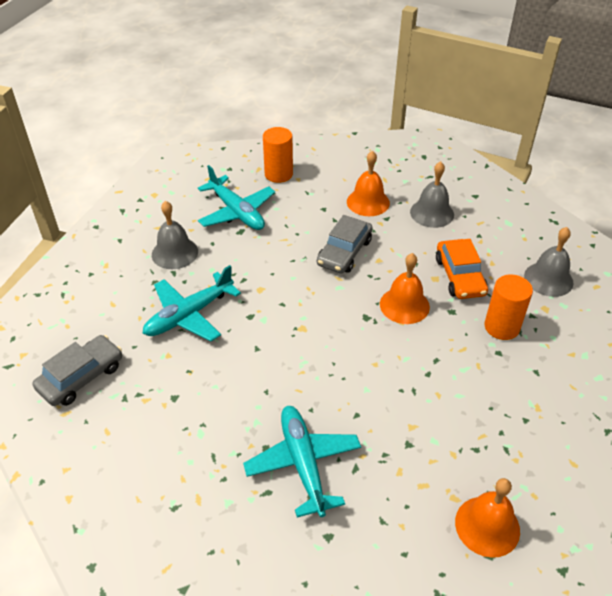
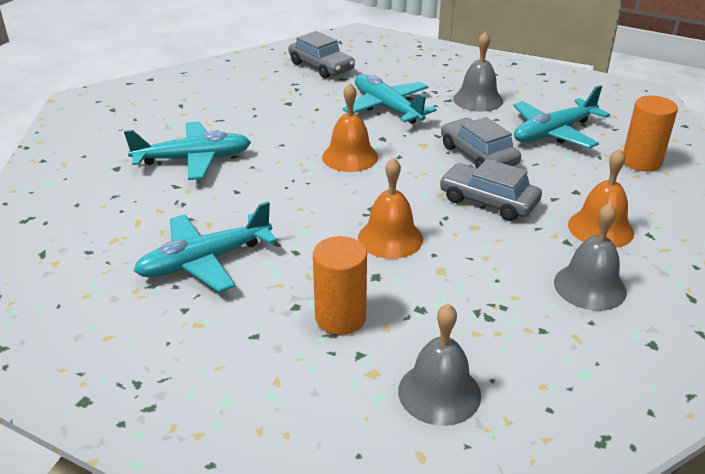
camera: 95 degrees right, 10 degrees down
orange car [436,239,488,299] -> none
orange bell [455,478,520,558] -> orange bell moved to [322,83,378,172]
none -> turquoise plane [134,202,277,292]
none -> grey car [441,117,521,168]

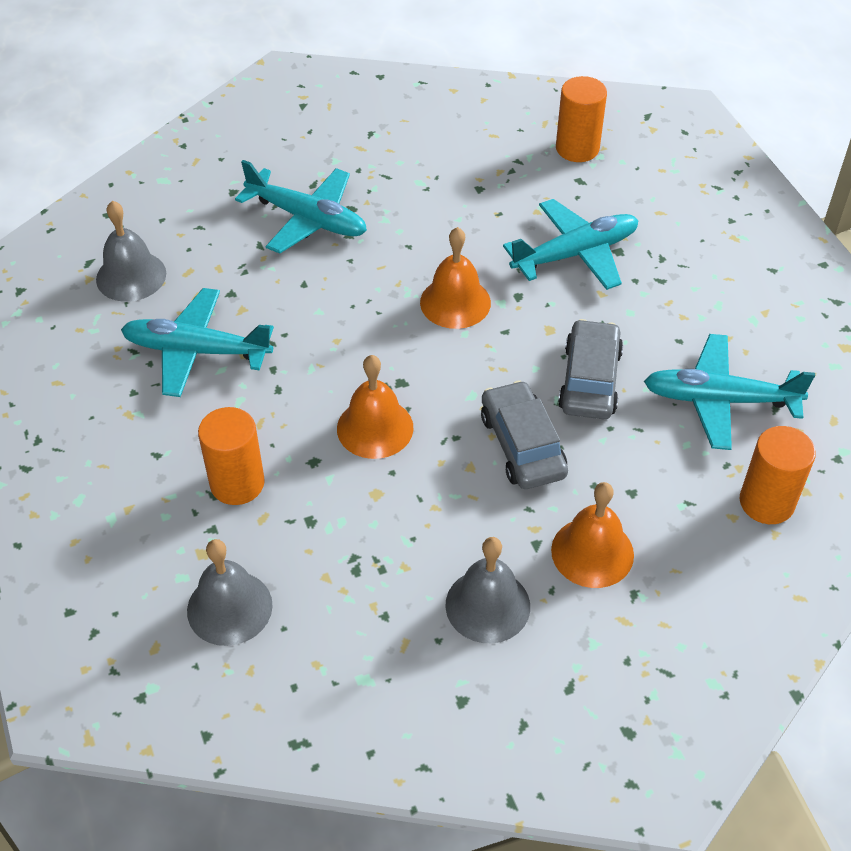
camera: 40 degrees right, 15 degrees up
grey car [288,31,355,79] -> orange cylinder [556,76,607,162]
turquoise plane [342,74,437,124] -> turquoise plane turned 60 degrees clockwise [503,199,639,290]
grey bell [453,31,503,112] -> grey bell moved to [96,201,166,302]

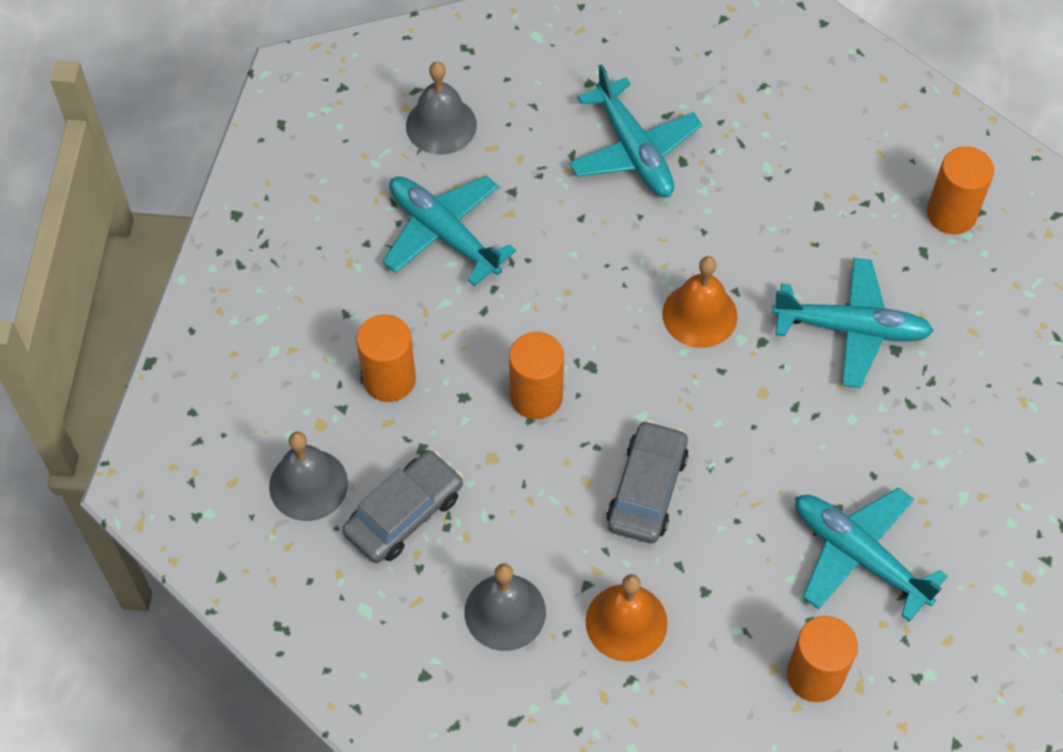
camera: 35 degrees right, 10 degrees up
orange bell [337,355,414,459] -> orange cylinder [509,332,564,419]
grey car [558,319,623,419] -> grey car moved to [342,450,463,563]

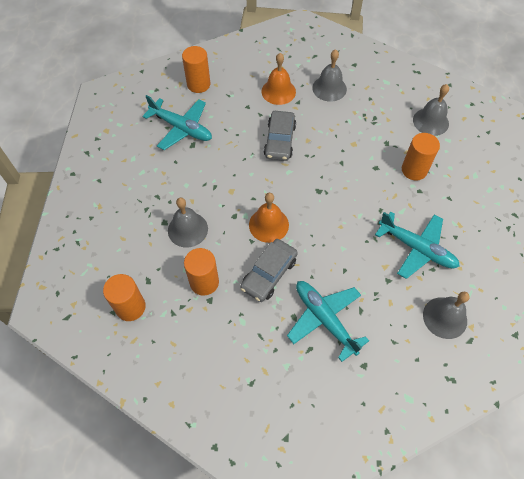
camera: 170 degrees right, 0 degrees up
grey car [342,450,463,563] -> grey car moved to [240,239,298,302]
orange cylinder [509,332,564,419] -> orange cylinder moved to [184,248,219,296]
turquoise plane [772,258,934,388] -> grey bell [168,198,208,248]

